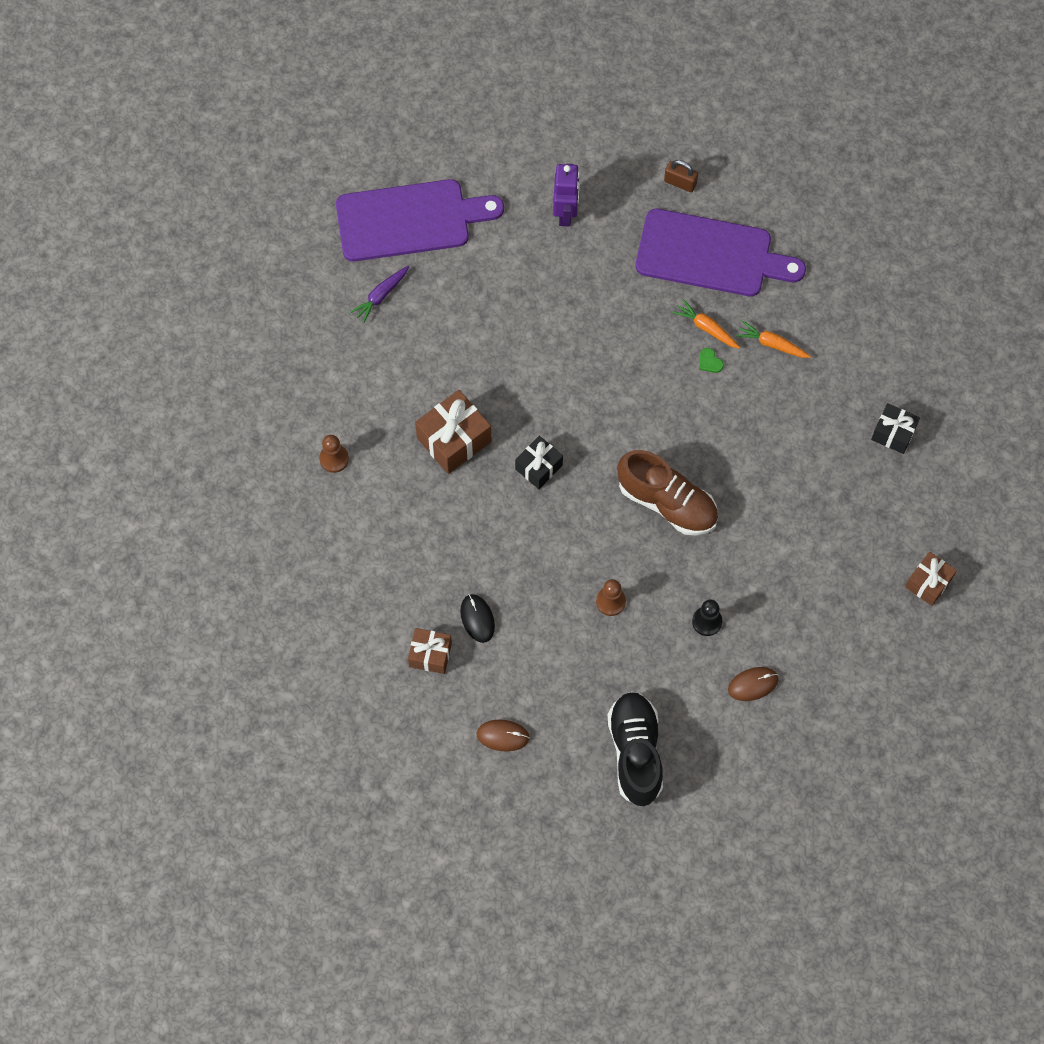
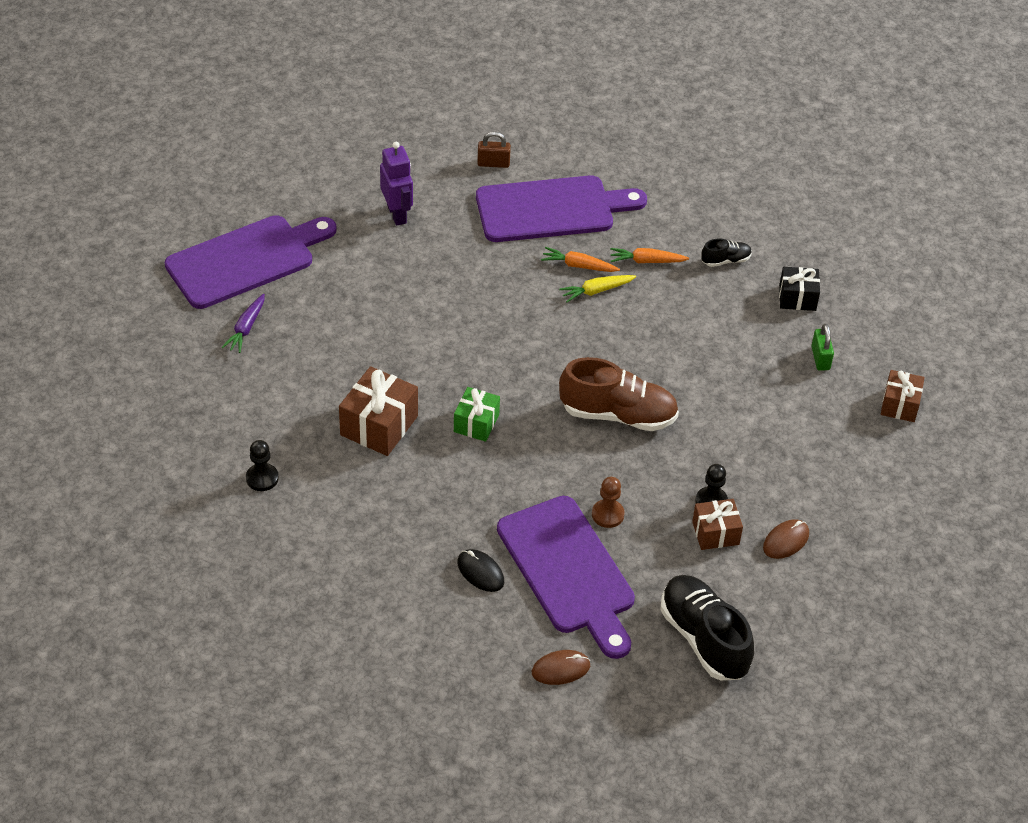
camera: 25 degrees left, 20 degrees down
brown pawn [319,435,349,473] -> black pawn [246,440,279,491]
brown gift [408,628,452,674] -> brown gift moved to [692,499,743,550]
black gift [515,436,563,489] -> green gift [454,387,500,442]
green heart [699,348,724,373] -> yellow carrot [559,275,636,302]
none -> purple cutting board [497,496,635,659]
none -> black shoe [701,239,752,267]
none -> green padlock [811,324,834,371]

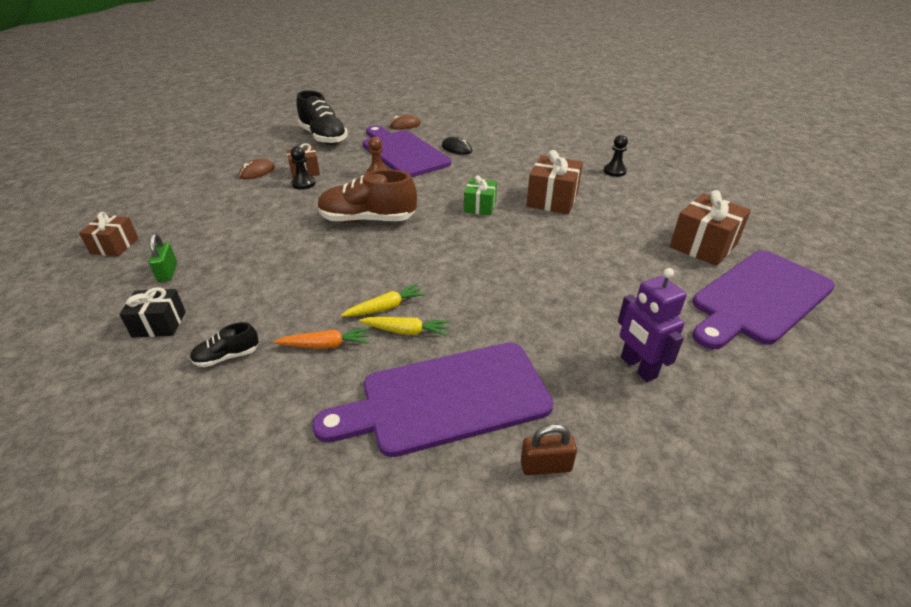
camera: 175 degrees right, 10 degrees down
purple carrot [222,294,265,353] -> brown gift [670,190,751,266]
orange carrot [541,247,620,272] -> yellow carrot [359,317,450,336]

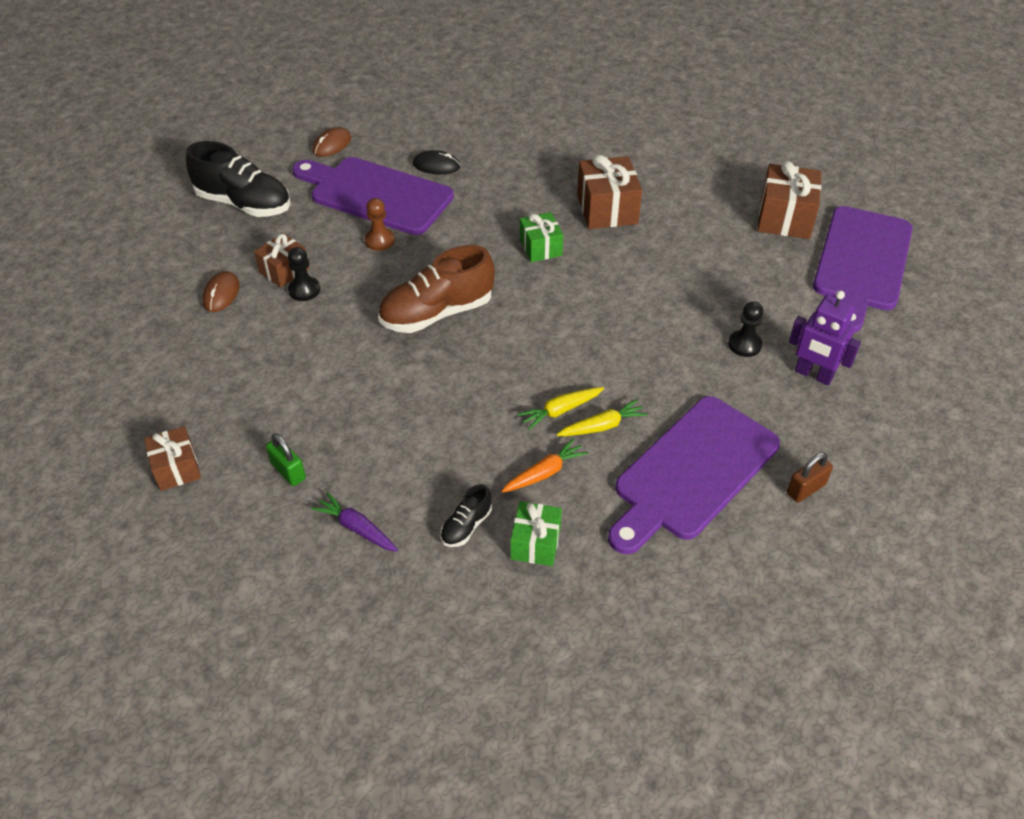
camera: 30 degrees left, 10 degrees up
black gift [119,287,186,338] -> purple carrot [311,492,398,552]
yellow carrot [341,283,426,317] -> yellow carrot turned 150 degrees counterclockwise [518,387,604,430]
black pawn [604,135,628,177] -> black pawn moved to [728,301,763,357]
none -> green gift [510,501,562,566]

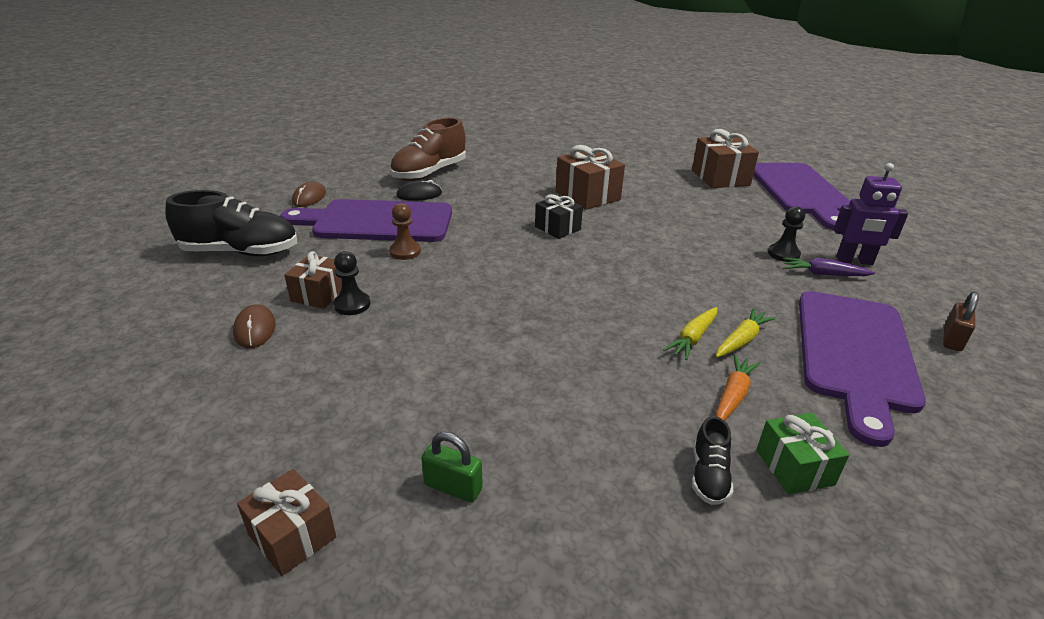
camera: 25 degrees left, 15 degrees down
purple carrot [311,492,398,552] -> purple carrot moved to [783,258,875,276]
brown shoe [378,245,495,333] -> brown shoe moved to [390,118,466,181]
green gift [520,212,563,262] -> black gift [535,194,583,239]

